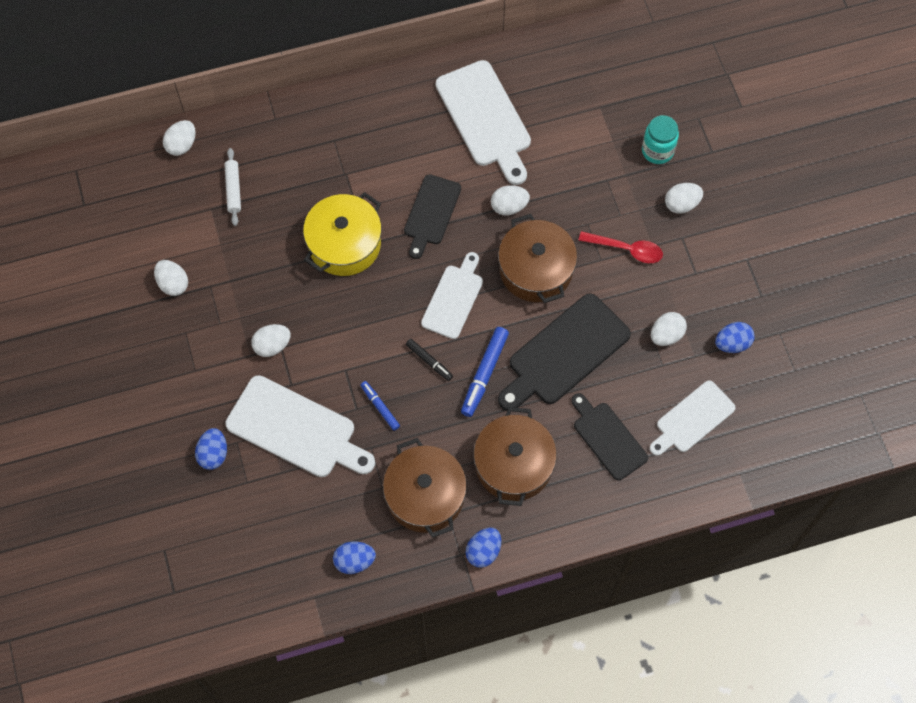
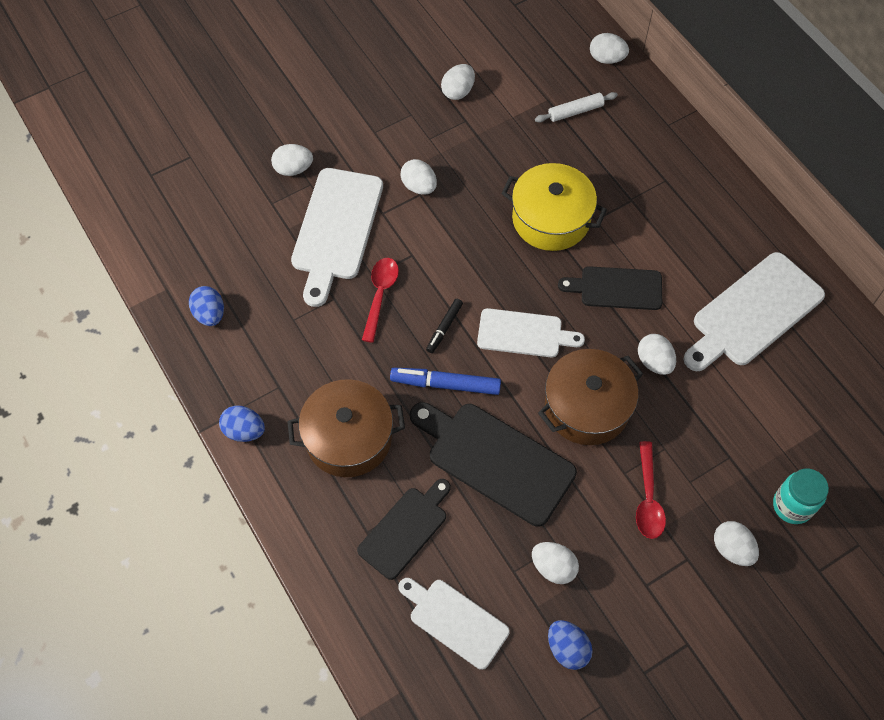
camera: 75 degrees right, 5 degrees down
blue egg [195,428,227,470] -> white egg [271,144,313,176]
blue marker [361,381,400,431] -> red spoon [362,258,399,343]
brown pot [383,438,467,538] -> none

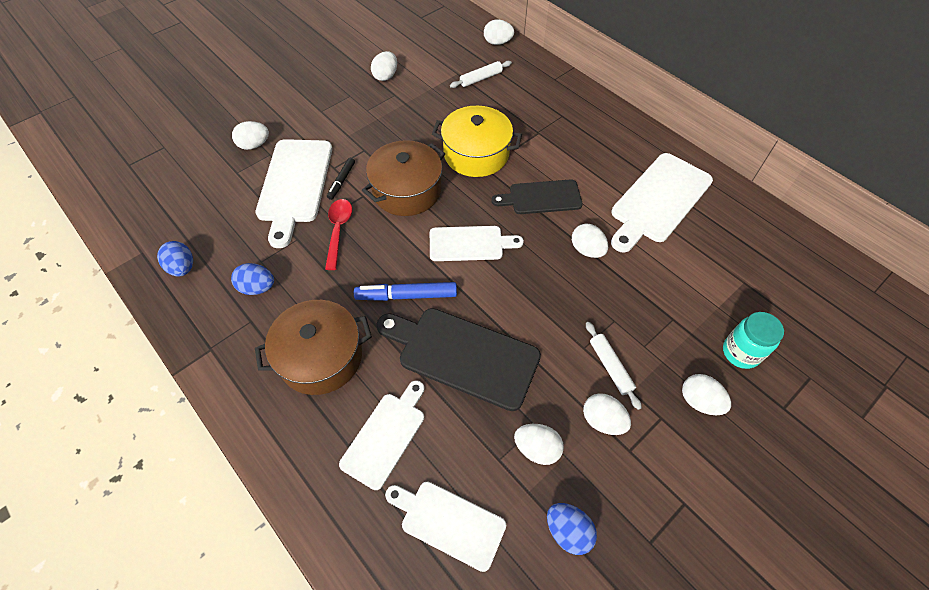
camera: 10 degrees left, 5 degrees down
blue egg [219,405,265,442] -> blue egg moved to [231,263,274,295]
black cutting board [357,479,451,580] -> white cutting board [339,380,425,490]
white egg [400,159,437,195] -> white egg moved to [583,393,631,435]
black marker [426,299,463,353] -> black marker moved to [327,158,355,200]
brown pot [538,349,643,445] -> brown pot moved to [362,140,445,216]
red spoon [636,441,666,539] -> white rolling pin [586,322,642,410]

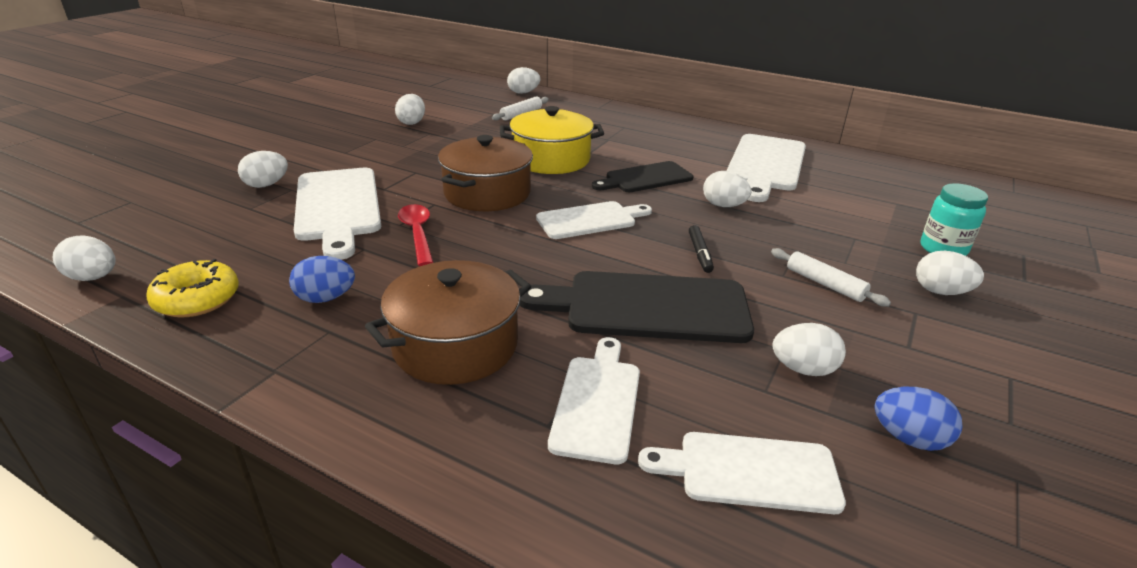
camera: 20 degrees left, 25 degrees down
blue egg [157,241,193,277] -> yellow donut [146,259,239,317]
black marker [327,158,355,200] -> black marker moved to [689,225,714,273]
blue marker [354,282,457,301] -> none
white egg [583,393,631,435] -> white egg moved to [53,235,116,281]

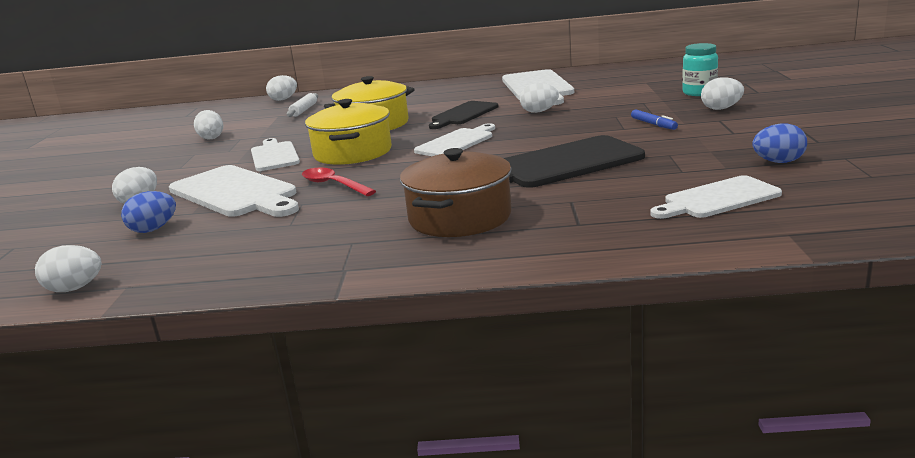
camera: 25 degrees left, 10 degrees down
yellow donut [146,259,239,317] -> none
blue egg [289,256,355,303] -> blue egg moved to [121,191,176,233]
brown pot [438,135,533,211] -> yellow pot [305,99,392,165]
white cutting board [548,337,640,464] -> white cutting board moved to [251,138,300,171]
black marker [689,225,714,273] -> none
white rolling pin [771,248,891,307] -> blue marker [631,109,678,130]
white egg [772,323,846,376] -> none

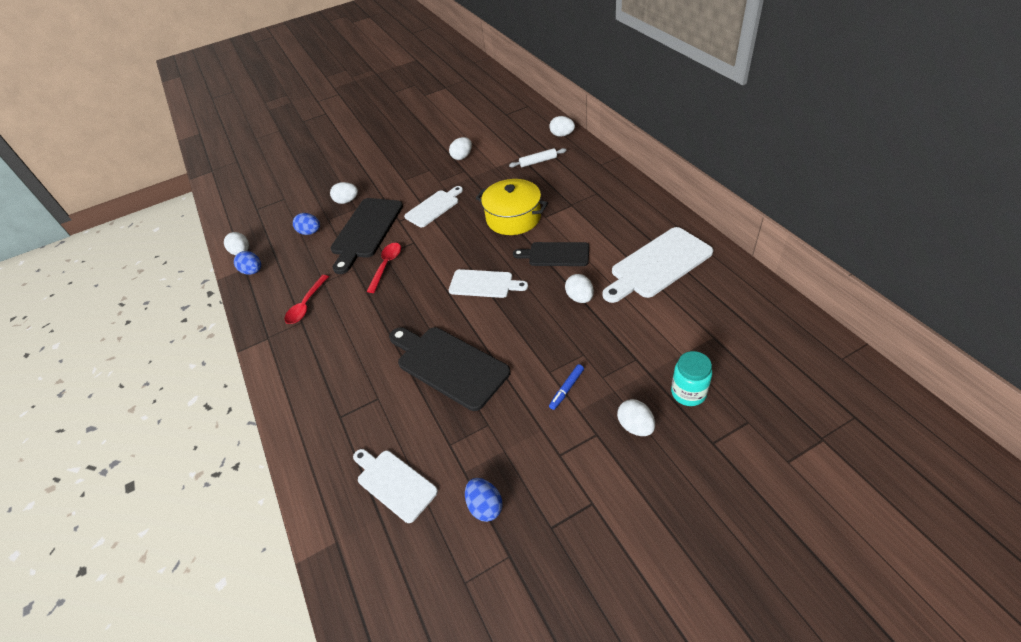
camera: 65 degrees right, 25 degrees up
white cutting board [169,165,299,217] -> black cutting board [330,198,403,274]
yellow pot [305,99,392,165] -> none
brown pot [400,148,512,237] -> none
none -> blue egg [234,251,261,275]
none -> red spoon [284,275,329,324]

